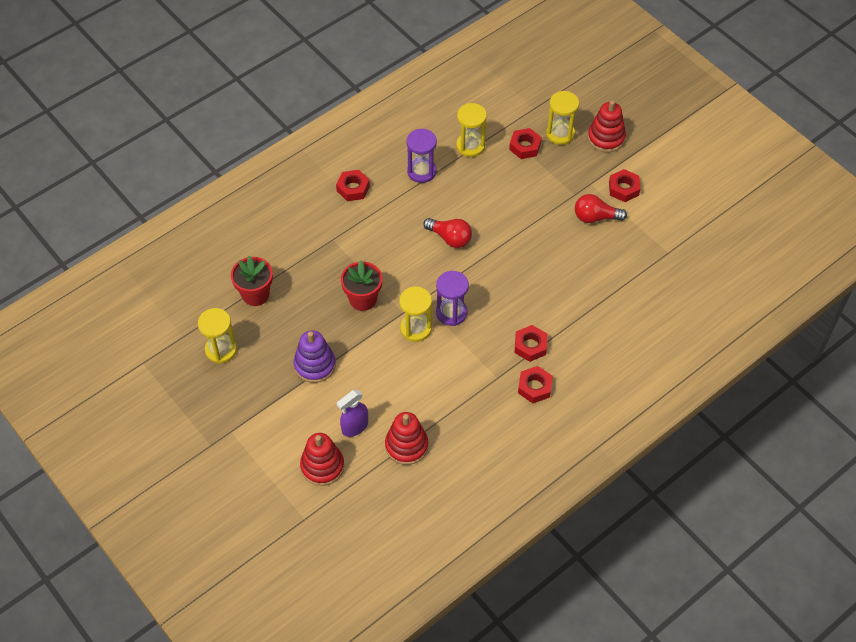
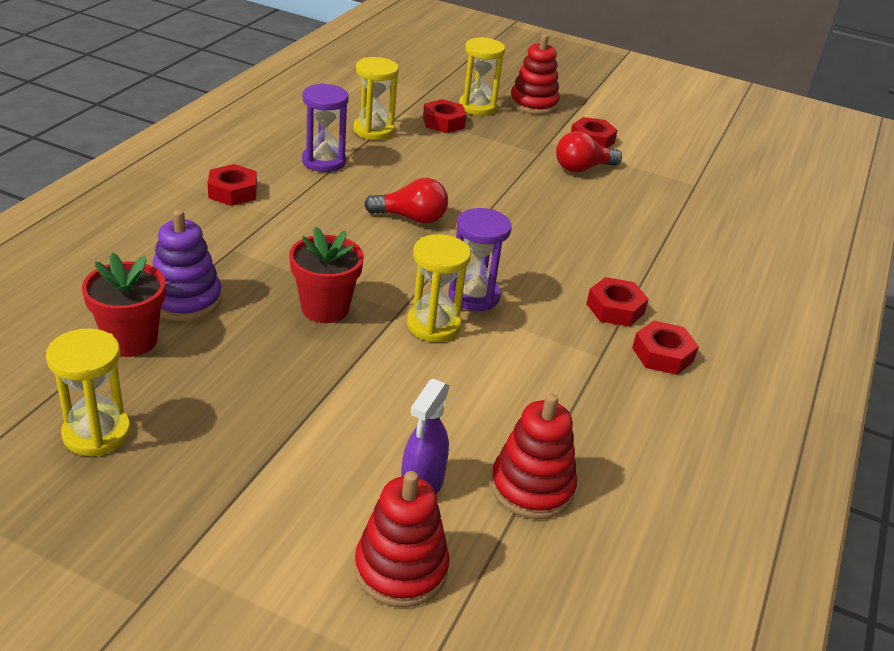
camera: 30 degrees left, 20 degrees down
purple stacking toy [294,330,336,383] -> purple stacking toy moved to [152,210,222,321]

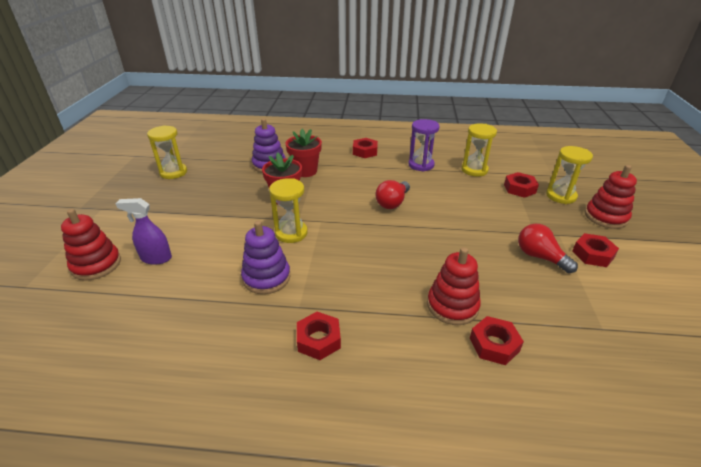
camera: 75 degrees right, 0 degrees up
red flower pot [82,252,166,357] -> red flower pot moved to [285,129,322,177]
red light bulb [364,178,448,224] -> red light bulb turned 45 degrees clockwise [375,180,410,209]
purple hourglass [449,208,512,311] -> none
red stacking toy [491,393,577,519] -> red stacking toy moved to [427,247,481,325]
red nut [586,277,649,327] -> red nut moved to [470,316,524,365]
none -> purple stacking toy [241,221,290,294]

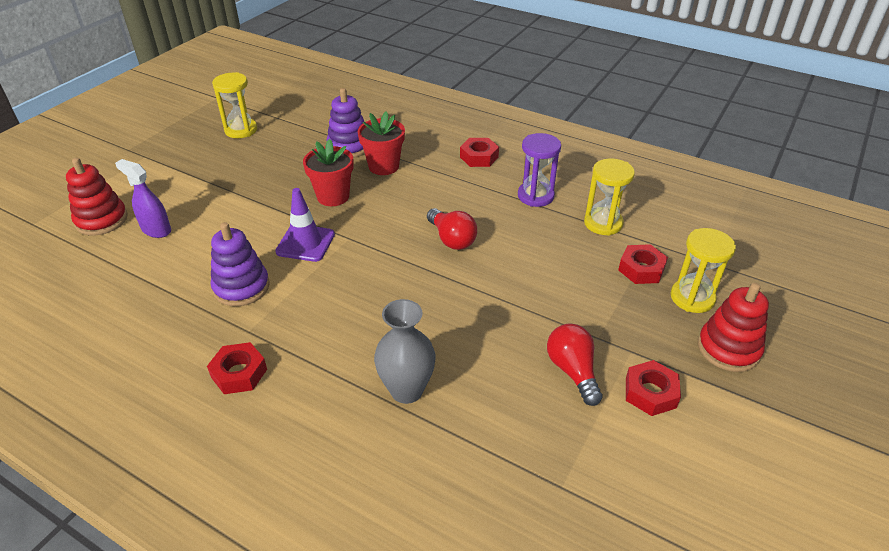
camera: 25 degrees right, 5 degrees up
yellow hourglass [269,178,308,243] -> purple traffic cone [275,188,335,262]
red light bulb [375,180,410,209] -> red light bulb turned 90 degrees counterclockwise [427,208,477,250]
red stacking toy [427,247,481,325] -> grey vase [374,299,435,404]
red nut [470,316,524,365] -> none

